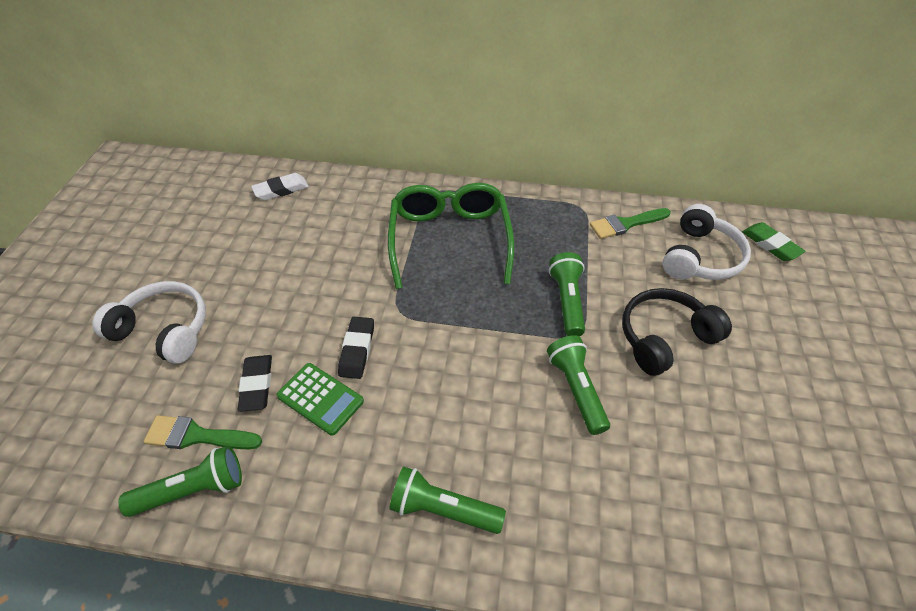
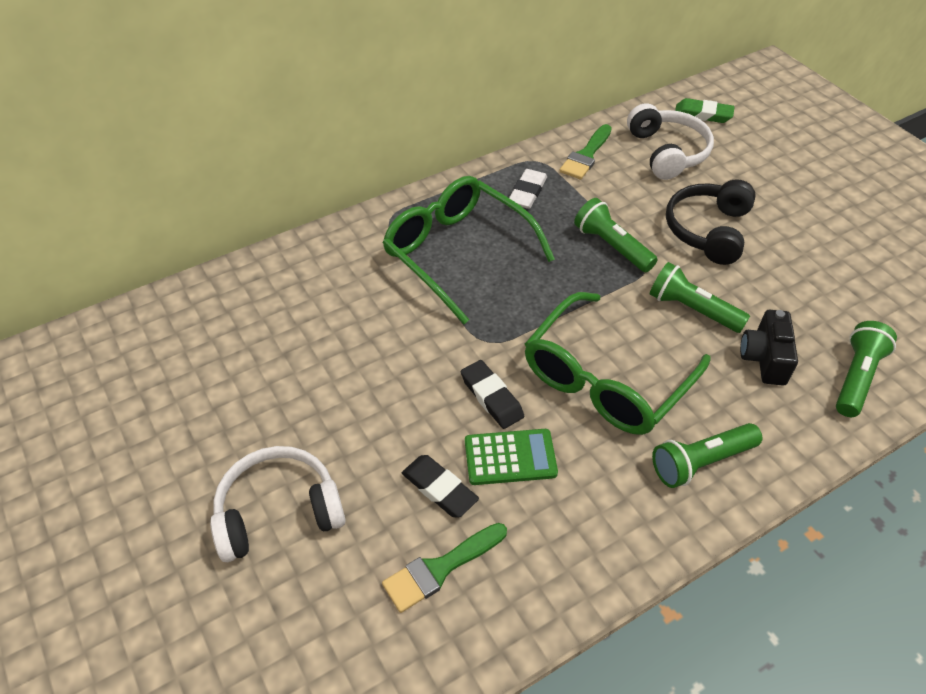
camera: 40 degrees left, 0 degrees up
green flashlight [118,445,242,517] -> green flashlight moved to [836,321,897,417]
white eraser [251,173,309,201] -> white eraser moved to [509,169,547,209]
none -> green glasses [525,292,711,435]
none -> black camera [740,310,798,385]

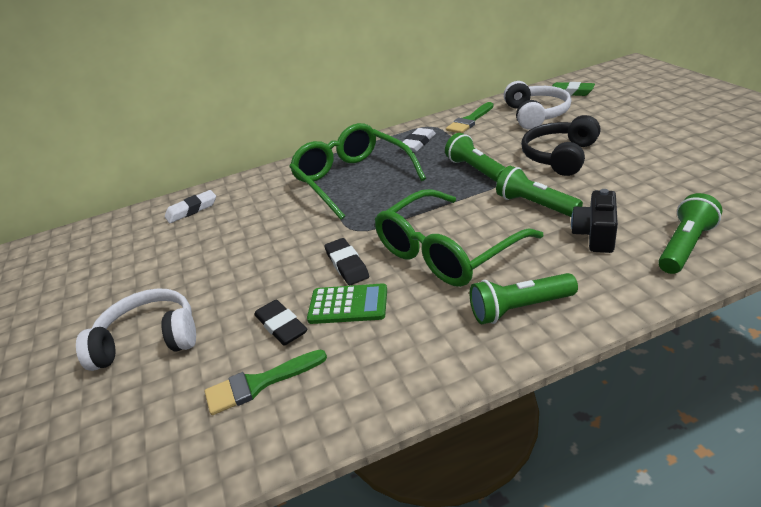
camera: 15 degrees right, 15 degrees down
none -> white eraser [165,190,216,223]

